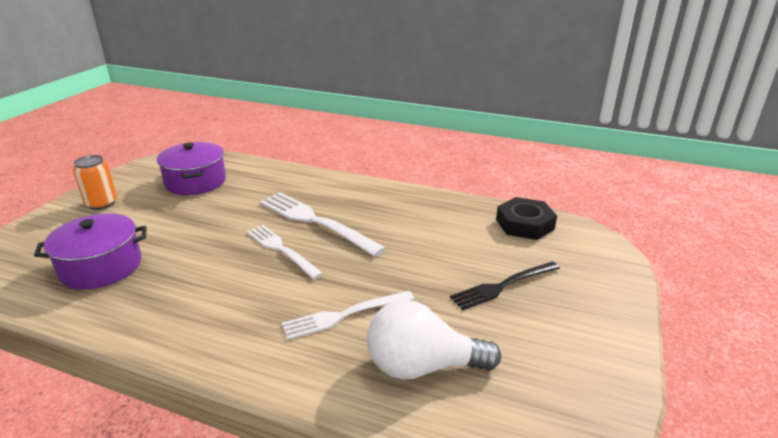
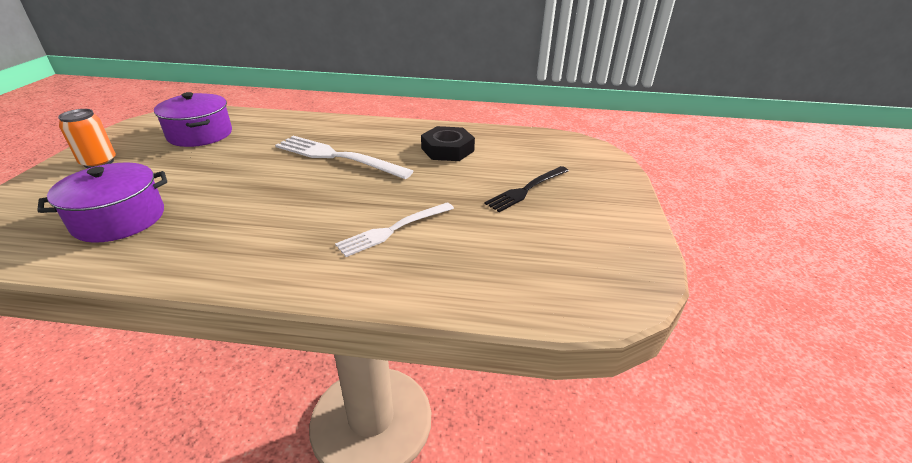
camera: 15 degrees left, 5 degrees up
white fork [247,225,323,279] -> none
white light bulb [367,300,501,379] -> none
black nut [496,197,557,240] -> black nut moved to [421,126,475,161]

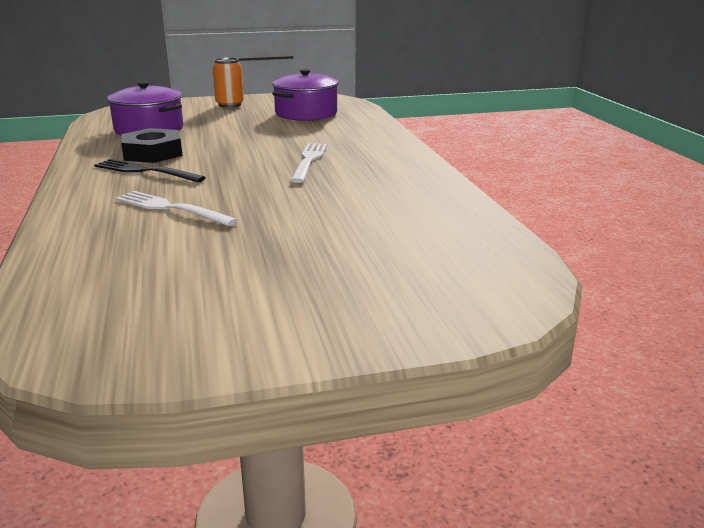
camera: 70 degrees right, 10 degrees down
white fork [275,136,413,179] -> white fork [290,143,327,183], size x0.66
black nut [421,126,475,161] -> black nut moved to [121,128,182,163]
black fork [485,166,569,212] -> black fork moved to [94,159,206,182]

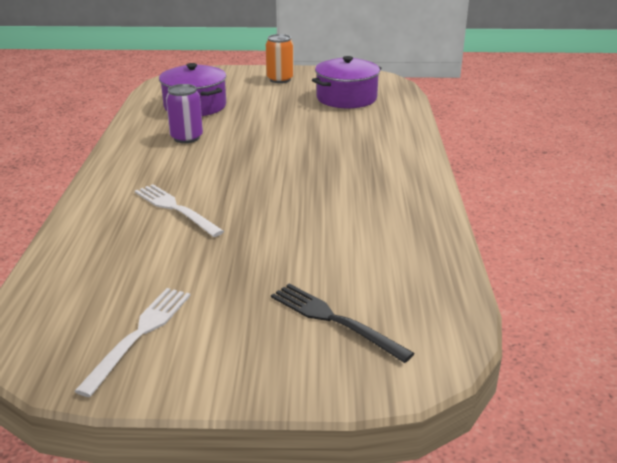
camera: 15 degrees right, 5 degrees up
black fork [94,159,206,182] -> black fork moved to [271,284,414,363]
black nut [121,128,182,163] -> purple can [166,84,203,143]
white fork [290,143,327,183] -> white fork moved to [75,288,191,397]

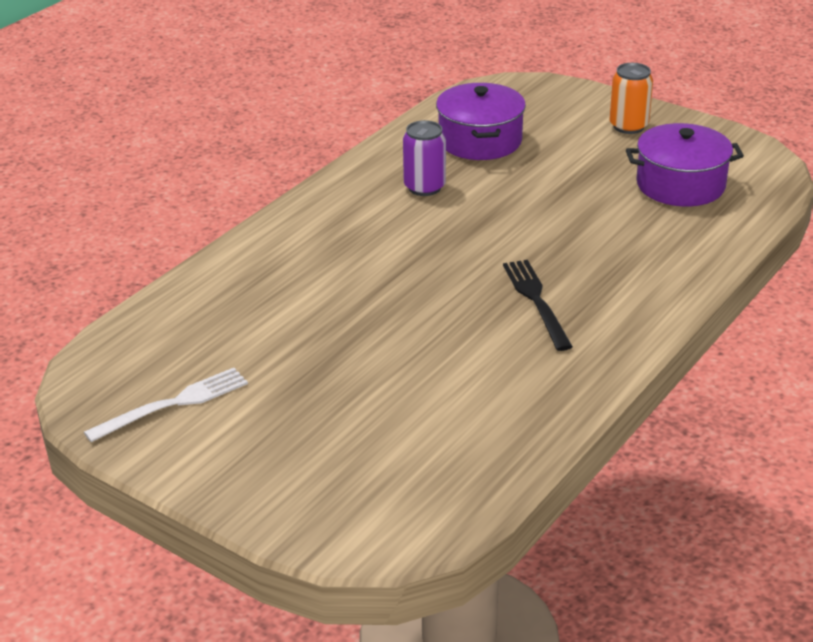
camera: 35 degrees right, 5 degrees up
white fork [135,184,224,237] -> none
black fork [271,284,414,363] -> black fork moved to [503,260,573,351]

